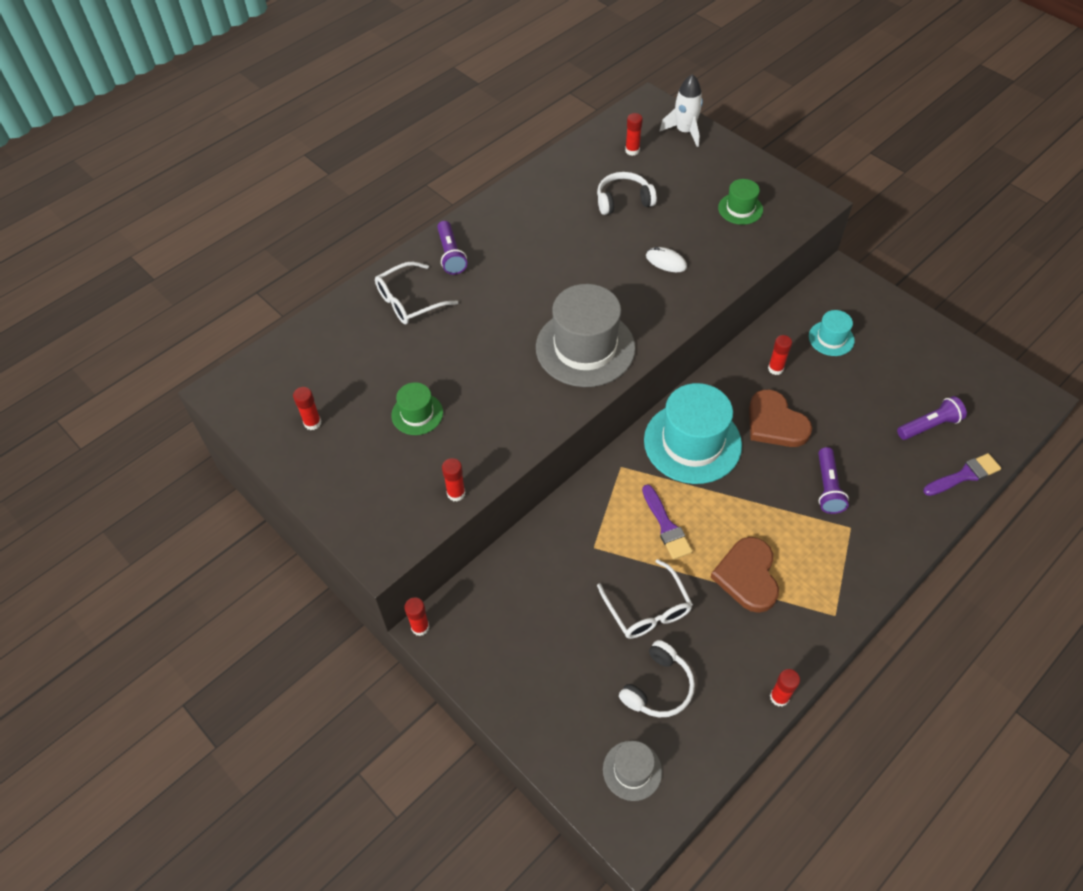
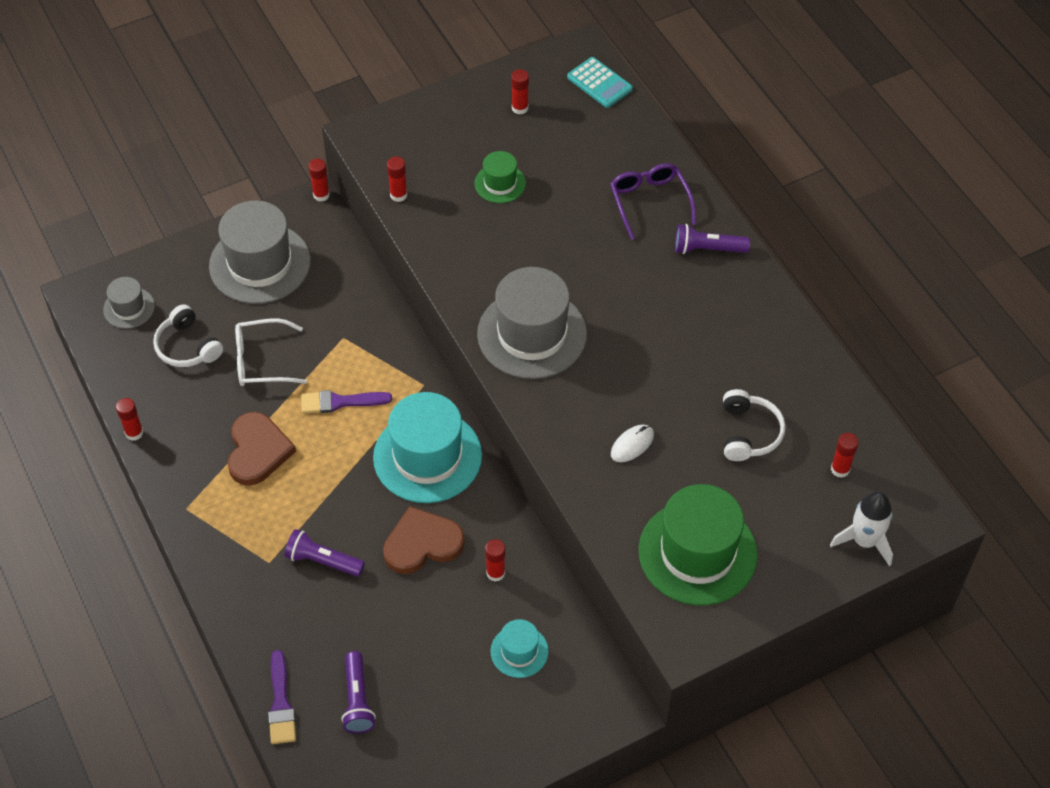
camera: 105 degrees right, 0 degrees up
white glasses [375,262,458,324] -> purple glasses [610,163,696,240]
brown heart [710,537,779,613] -> brown heart turned 75 degrees clockwise [228,412,296,486]
green hat [718,179,763,225] -> green hat [638,484,758,605], size x2.01
none -> grey hat [209,200,311,304]
none -> turquoise calculator [567,57,633,108]

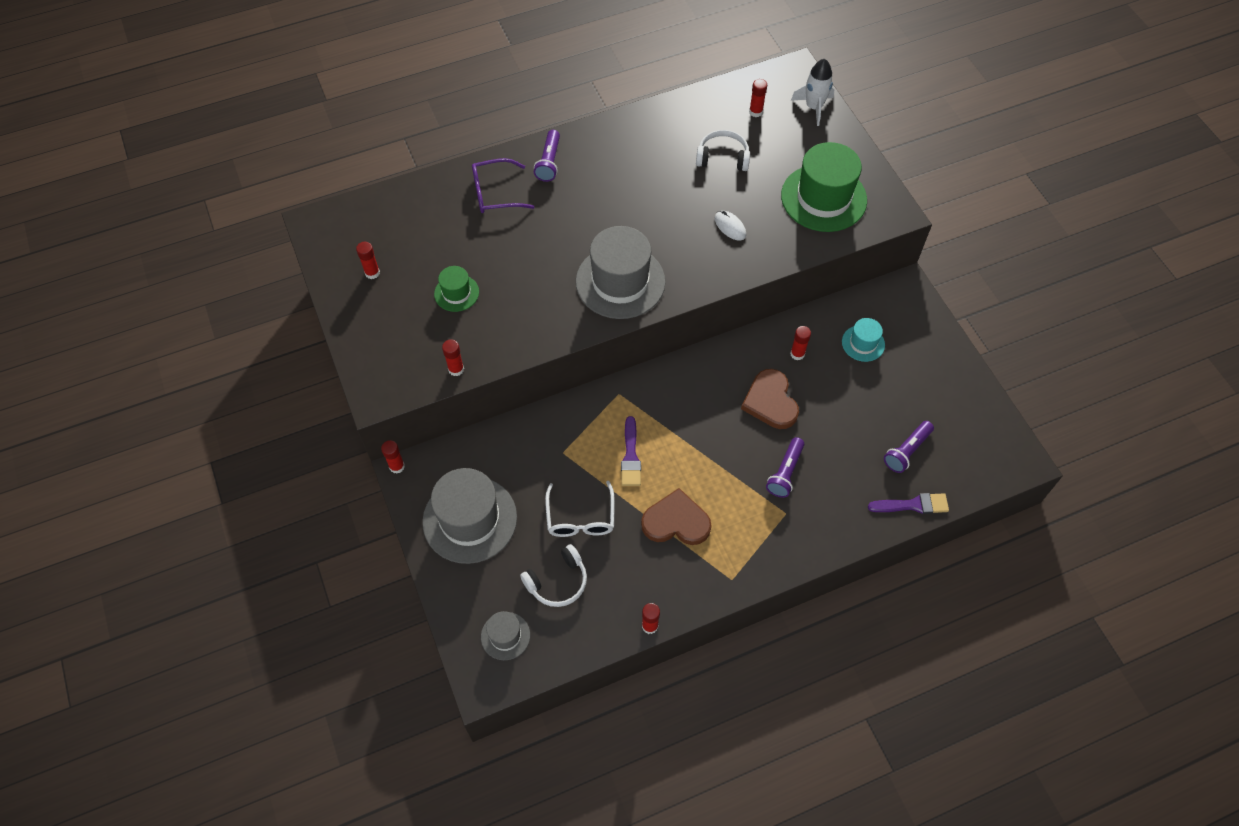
camera: 85 degrees left, 5 degrees up
purple flashlight [342,651,376,734] -> purple flashlight turned 135 degrees clockwise [884,421,934,473]
turquoise hat [373,392,482,503] -> none
turquoise calculator [567,57,633,108] -> none

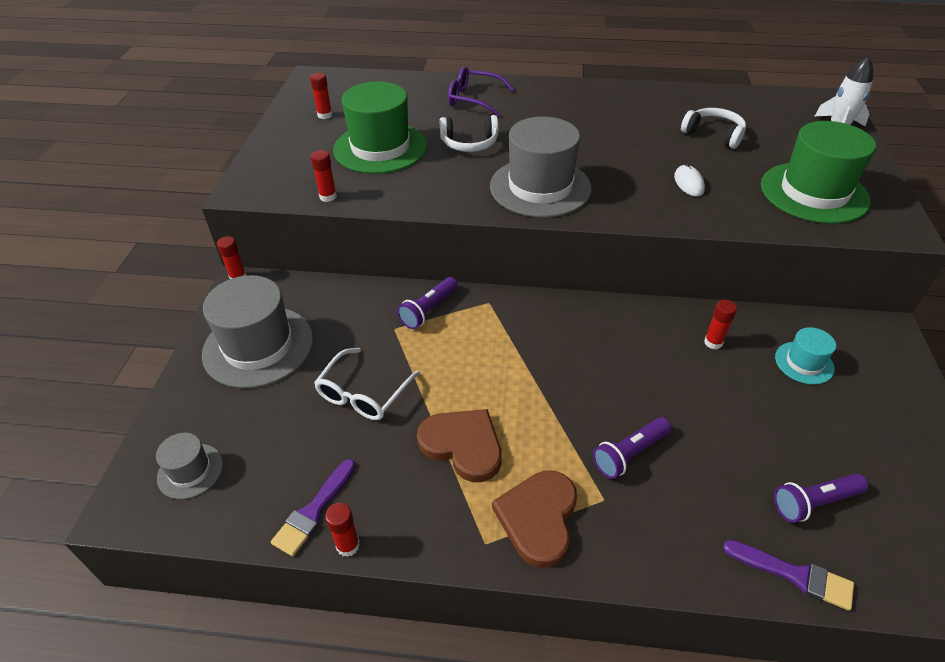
camera: 30 degrees right, 15 degrees down
green hat [434,266,479,312] -> green hat [333,81,427,174], size x2.01
white headphones [520,544,587,607] -> white headphones moved to [439,115,498,152]
purple flashlight [534,130,560,182] -> purple flashlight moved to [397,277,458,329]
purple brush [621,416,641,486] -> purple brush moved to [271,459,356,557]
brown heart [741,369,799,429] -> brown heart moved to [492,470,577,568]
red glue stick [749,79,767,117] -> none

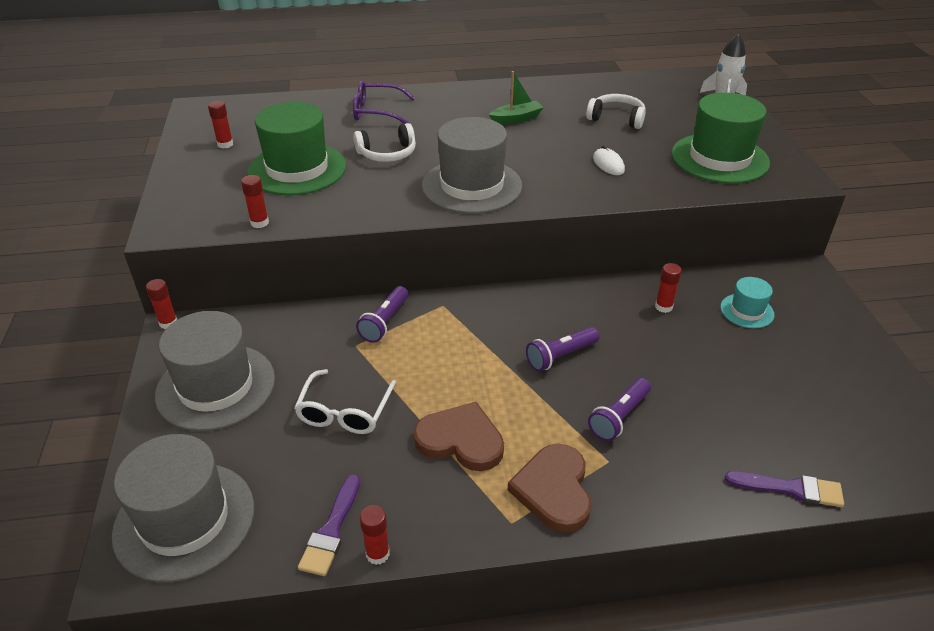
camera: 15 degrees left, 5 degrees down
grey hat [156,433,223,499] -> grey hat [112,434,254,583], size x2.01
purple flashlight [774,474,868,523] -> purple flashlight moved to [526,327,599,371]
none -> green boat [489,71,544,125]

